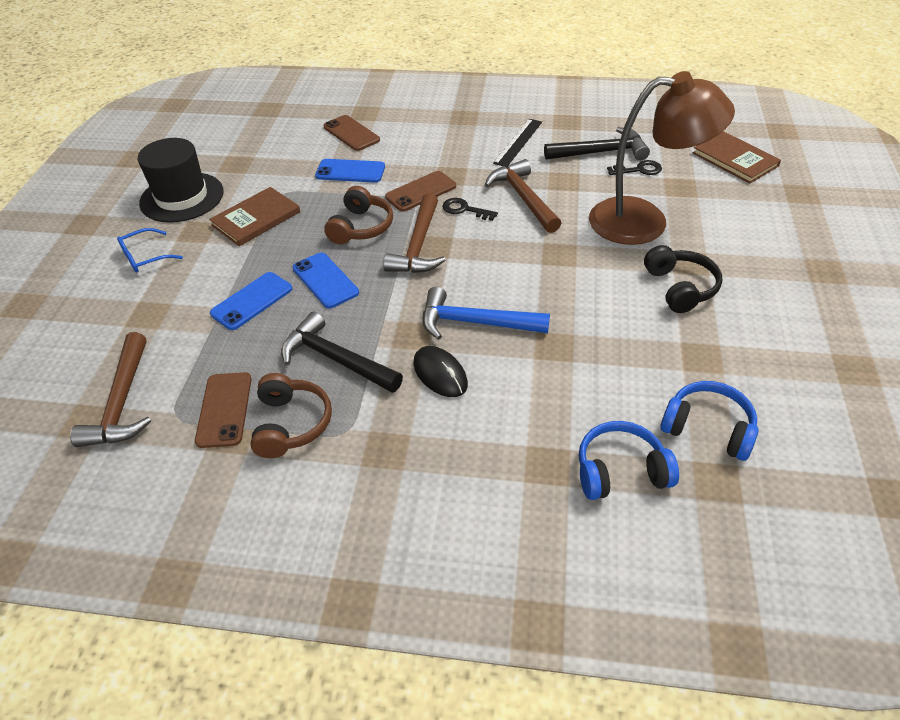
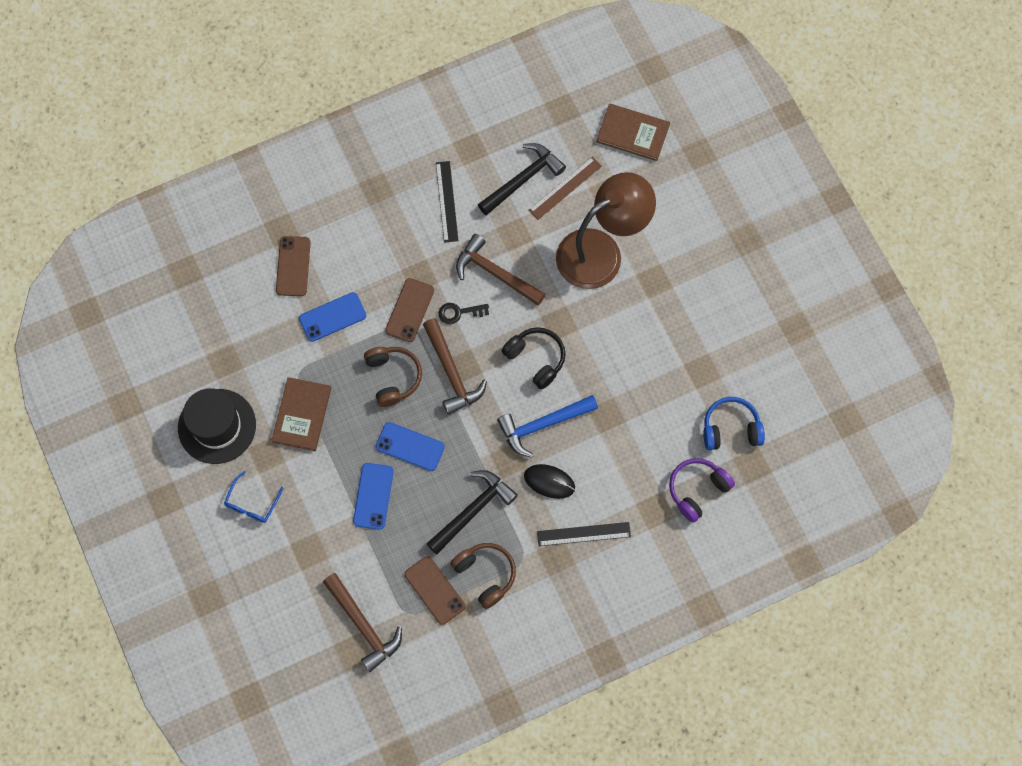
camera: 35 degrees left, 25 degrees up
black hammer [281,312,403,393] -> black hammer turned 135 degrees clockwise [426,470,518,555]
brown phone [324,115,380,151] -> brown phone turned 75 degrees clockwise [276,236,311,296]
blue headphones [579,421,679,500] -> purple headphones [669,458,735,523]
black key [607,160,662,175] -> brown ruler [529,157,602,220]
black headphones [644,245,722,313] -> black headphones moved to [502,327,566,389]
none -> black ruler [537,522,631,546]

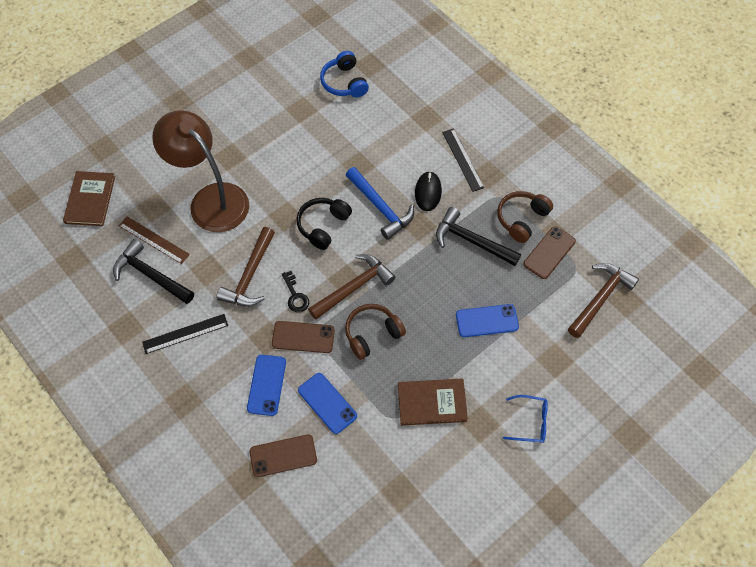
camera: 105 degrees left, 10 degrees down
black hat [178,388,256,464] -> none
blue phone [376,422,445,471] -> blue phone moved to [247,355,286,416]
purple headphones [669,458,735,523] -> none

